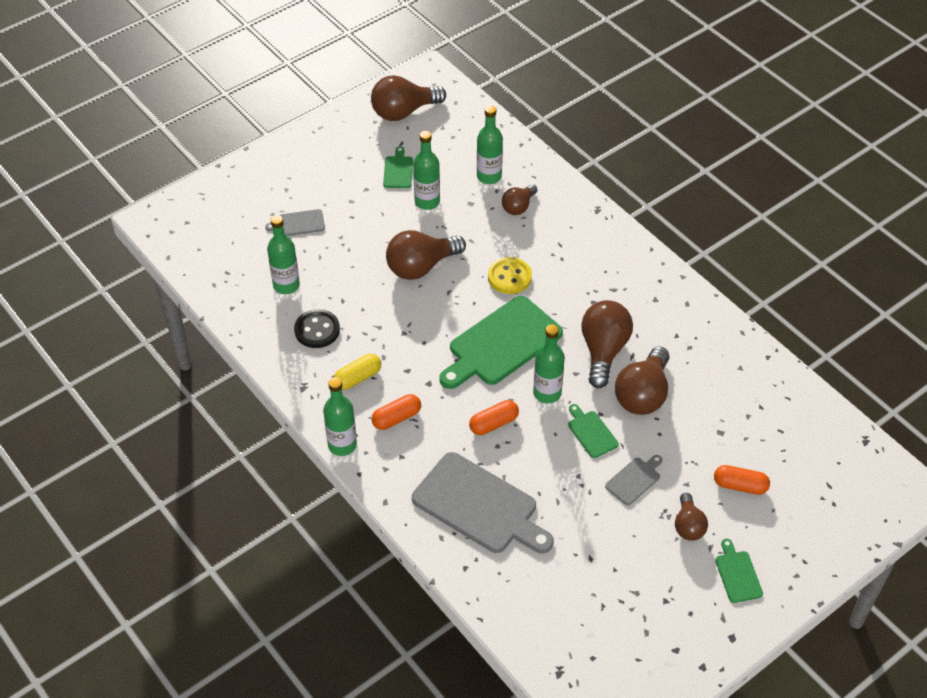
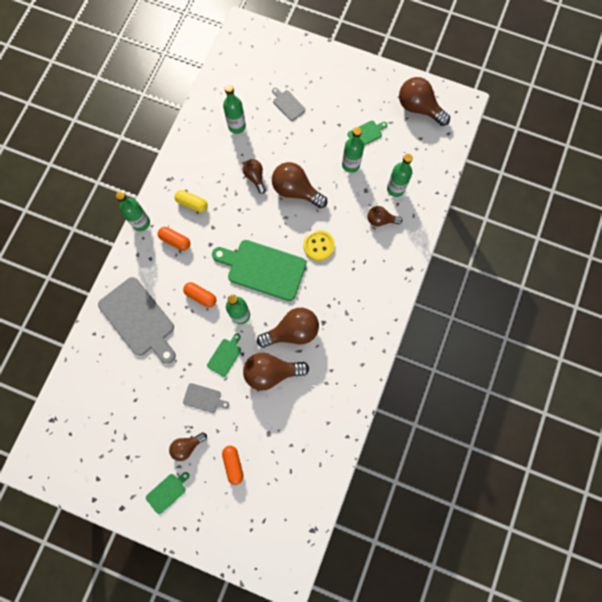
camera: 60 degrees right, 25 degrees up
black button [294,309,340,348] -> none
grey cutting board [412,452,554,553] -> grey cutting board turned 45 degrees counterclockwise [98,277,176,364]
none -> brown light bulb [243,159,266,194]

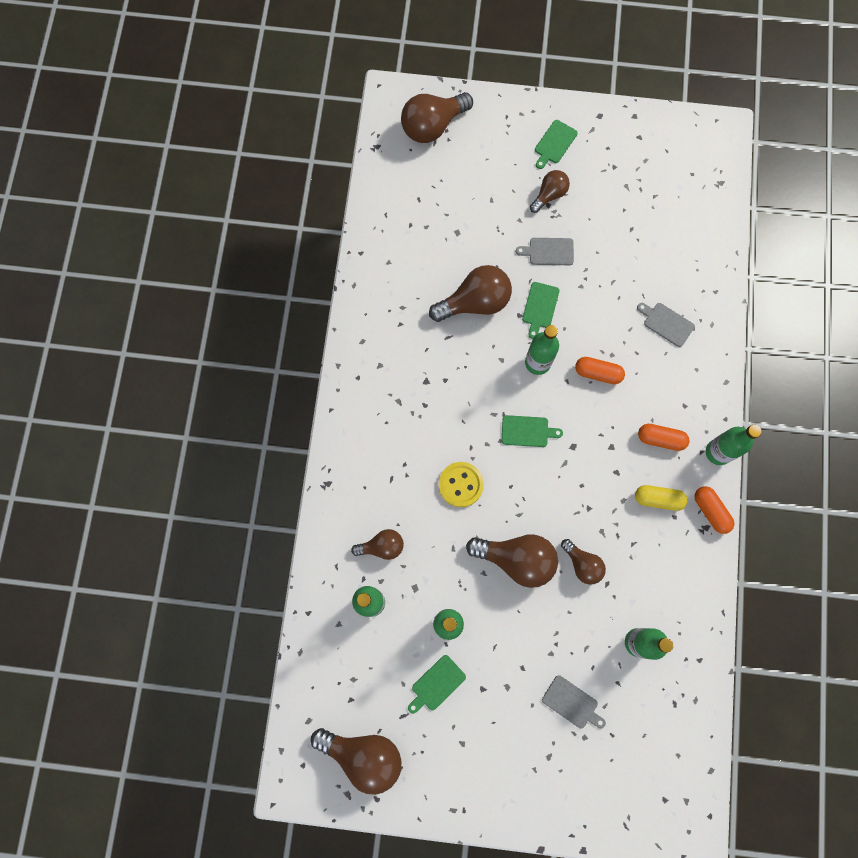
camera: 165 degrees right, 0 degrees up
grey cutting board [98,277,176,364] -> grey cutting board [637,303,695,347], size x0.46
green cutting board [212,240,306,301] -> green cutting board [502,415,563,447], size x0.46
orange capsule [222,446,244,485] -> orange capsule moved to [695,486,734,534]
brown light bulb [257,308,319,348] -> brown light bulb moved to [401,92,473,143]

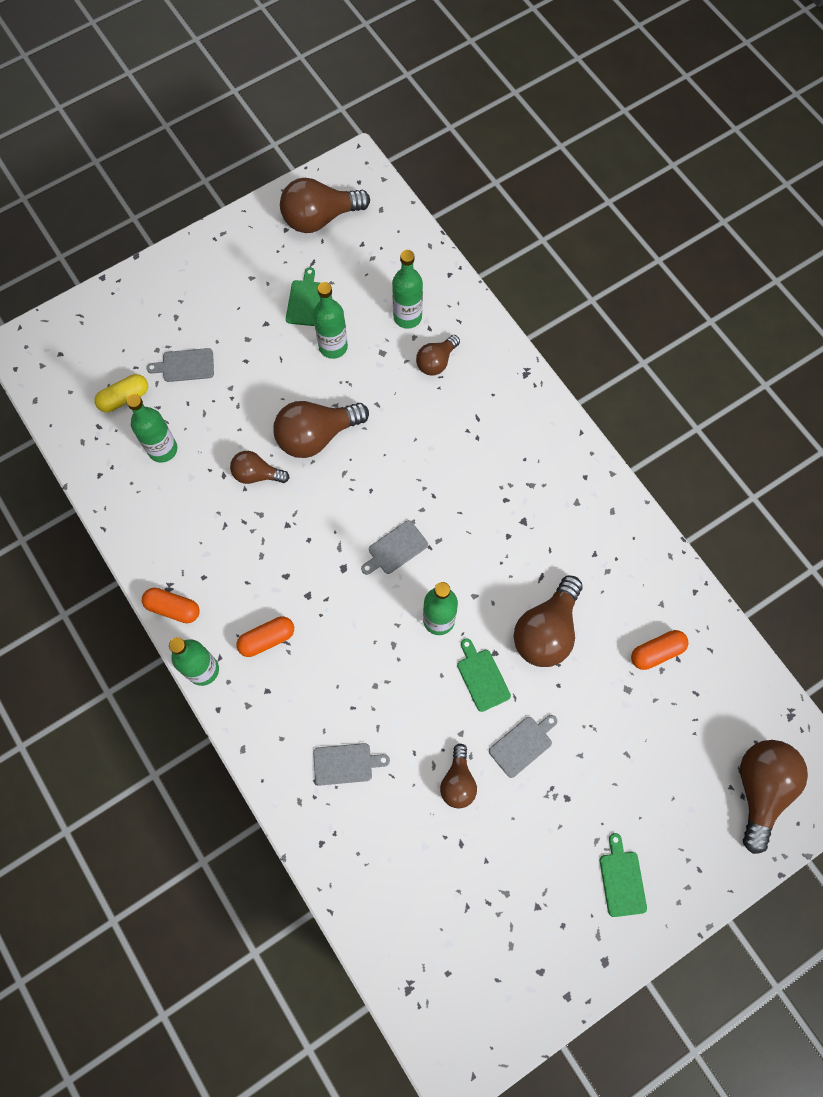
camera: 140 degrees right, 5 degrees down
yellow button [439,462,484,507] -> none
green cutting board [502,415,563,447] -> grey cutting board [361,520,428,575]
brown light bulb [530,170,570,213] -> brown light bulb moved to [440,744,477,808]
orange capsule [575,357,625,384] -> orange capsule moved to [631,630,688,670]
yellow capsule [635,485,688,511] -> yellow capsule moved to [94,374,148,412]

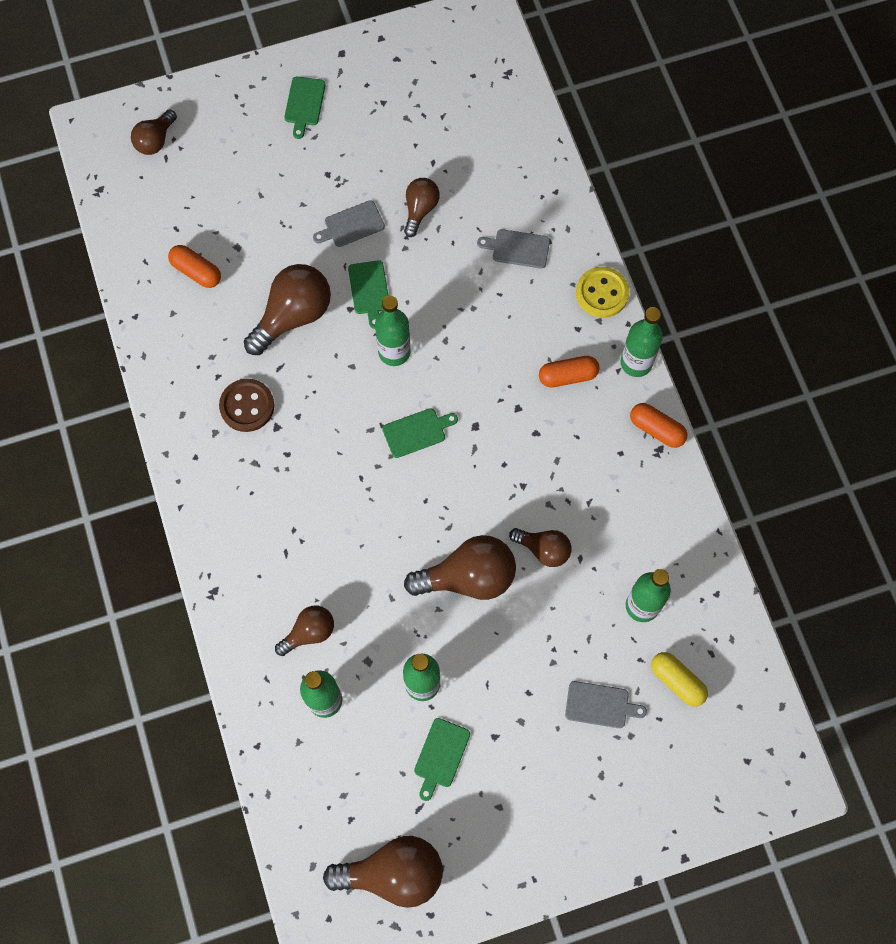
camera: 165 degrees left, 0 degrees up
yellow capsule [94,374,148,412] -> yellow capsule turned 60 degrees clockwise [651,652,708,706]
grey cutting board [361,520,428,575] -> green cutting board [382,408,458,458]
orange capsule [631,630,688,670] -> orange capsule turned 45 degrees clockwise [168,245,221,288]
brown light bulb [740,740,808,854] -> brown light bulb [131,110,177,155], size x0.58
none -> brown button [219,379,274,432]
none -> yellow button [576,267,629,318]

